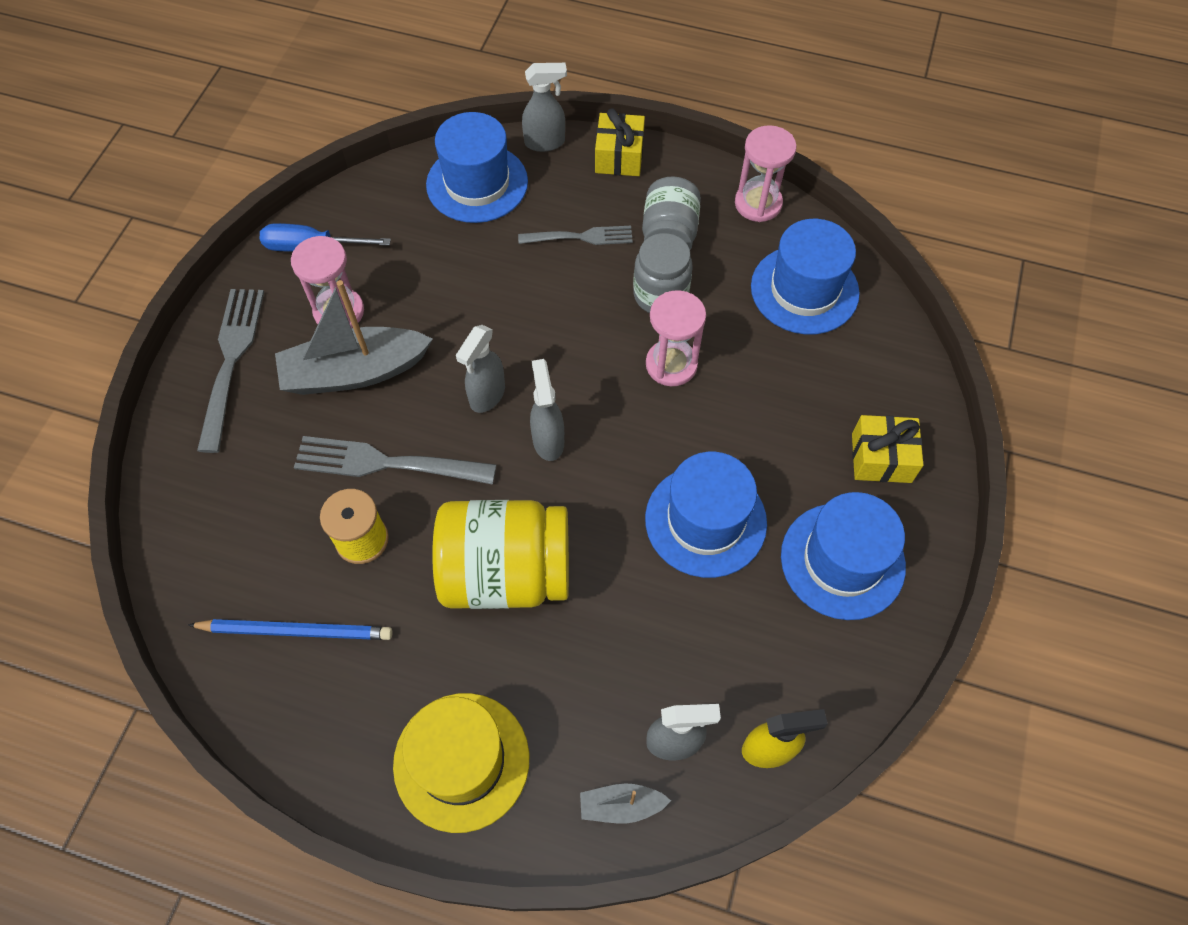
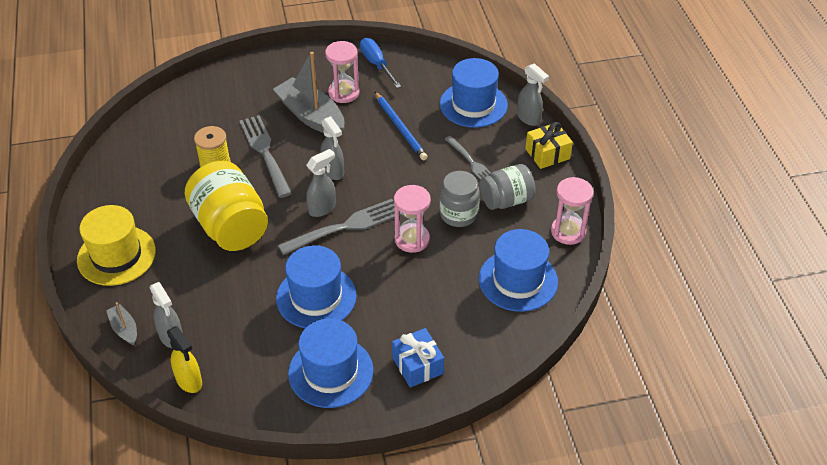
camera: 60 degrees right, 15 degrees down
blue pencil [188,619,393,640] -> blue pencil moved to [375,92,428,160]
grey fork [197,289,264,453] -> grey fork moved to [278,199,402,255]
grey spray bottle [456,325,505,413] -> grey spray bottle turned 120 degrees counterclockwise [320,116,344,180]
yellow gift [852,415,923,483] -> blue gift [392,328,444,388]

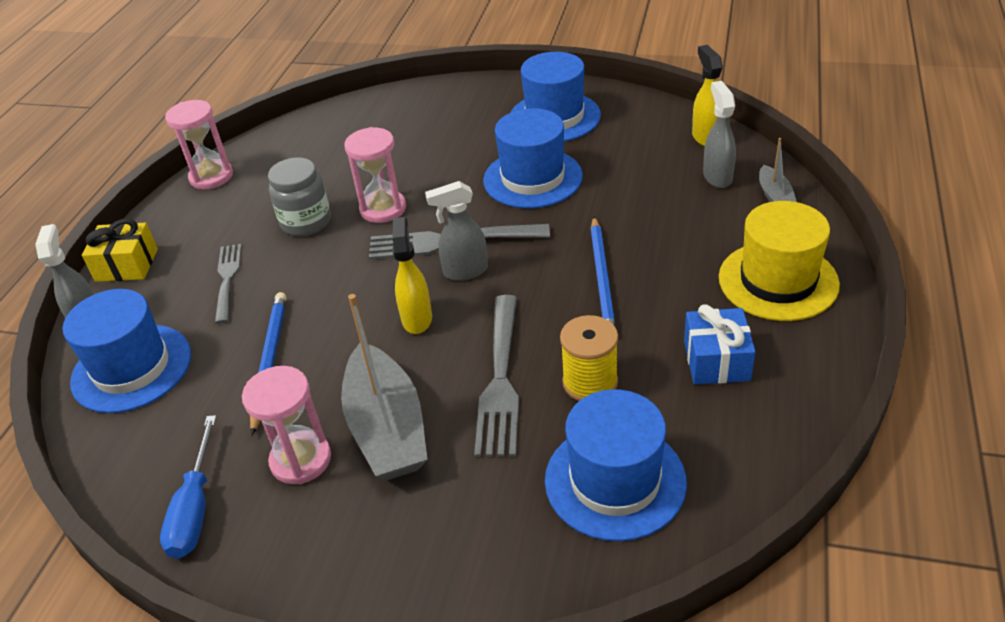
camera: 150 degrees left, 5 degrees down
yellow jar [185,161,268,251] -> blue pencil [590,217,616,328]
grey spray bottle [320,116,344,180] -> yellow spray bottle [392,217,432,334]
blue gift [392,328,444,388] -> blue gift moved to [684,304,756,385]
blue hat [479,229,558,312] -> blue hat moved to [545,389,687,541]
grey jar [480,164,536,210] -> none

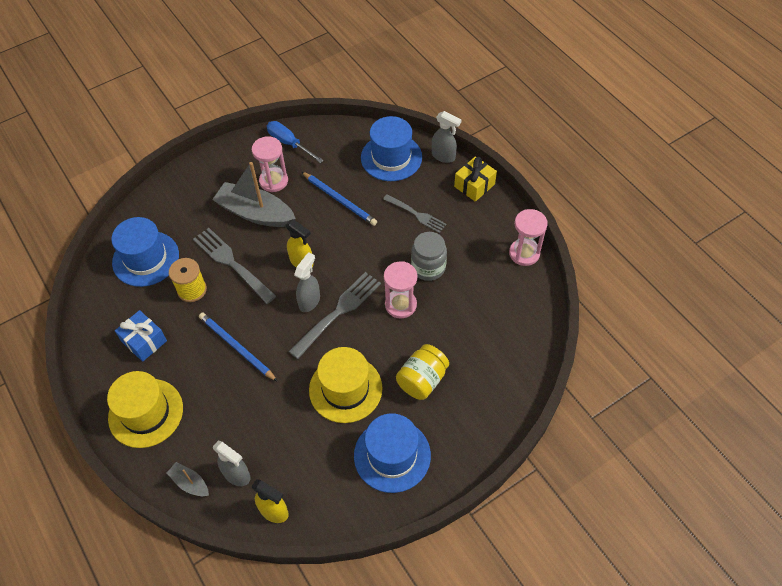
camera: 130 degrees right, 15 degrees up
blue hat [483,108,583,208] -> yellow hat [309,347,382,423]
none -> yellow jar [396,344,449,400]

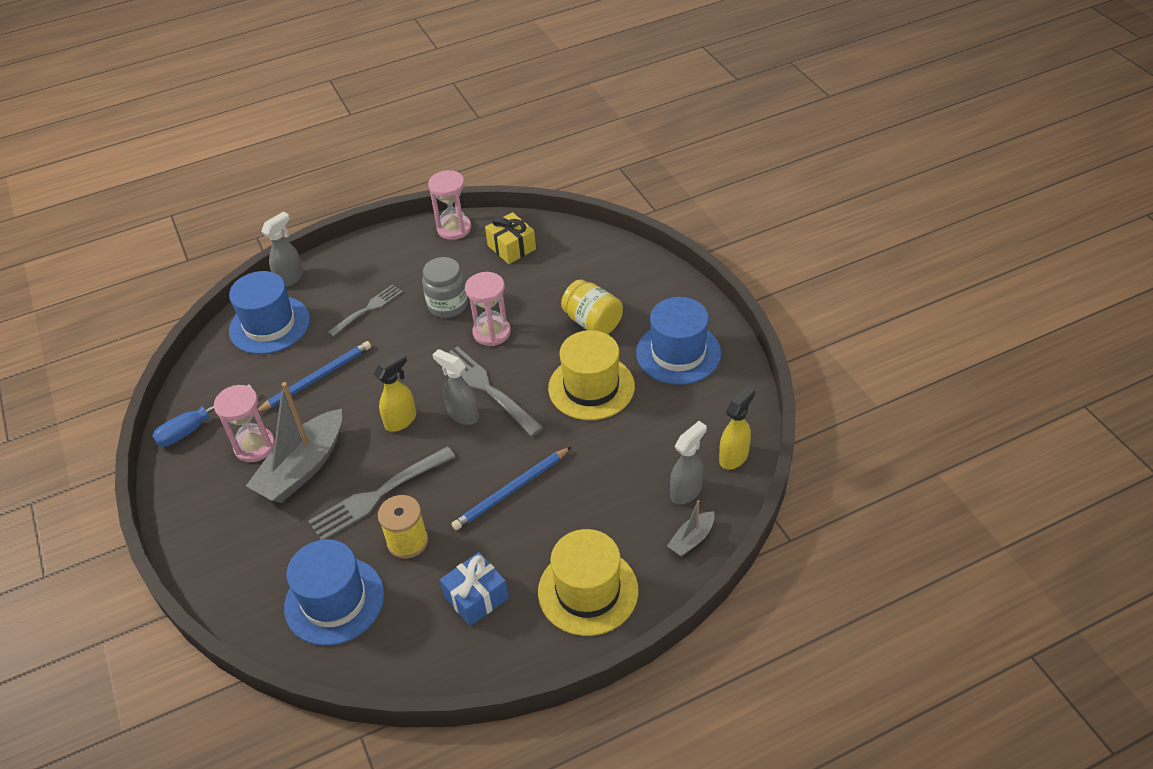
camera: 80 degrees left, 10 degrees down
yellow gift [454,156,497,202] -> yellow gift moved to [485,212,536,264]

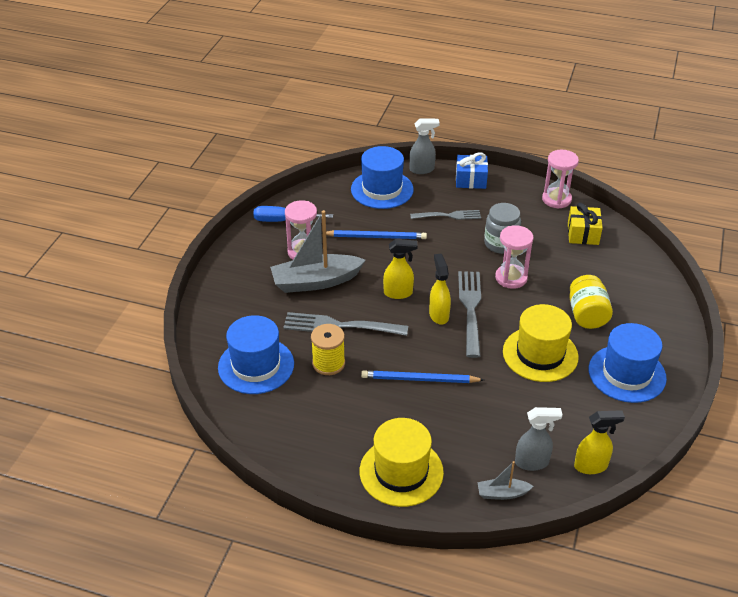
camera: 40 degrees right, 5 degrees down
grey spray bottle [433,349,479,425] -> yellow spray bottle [429,254,451,325]
blue gift [440,552,509,626] -> blue gift moved to [456,152,488,189]

